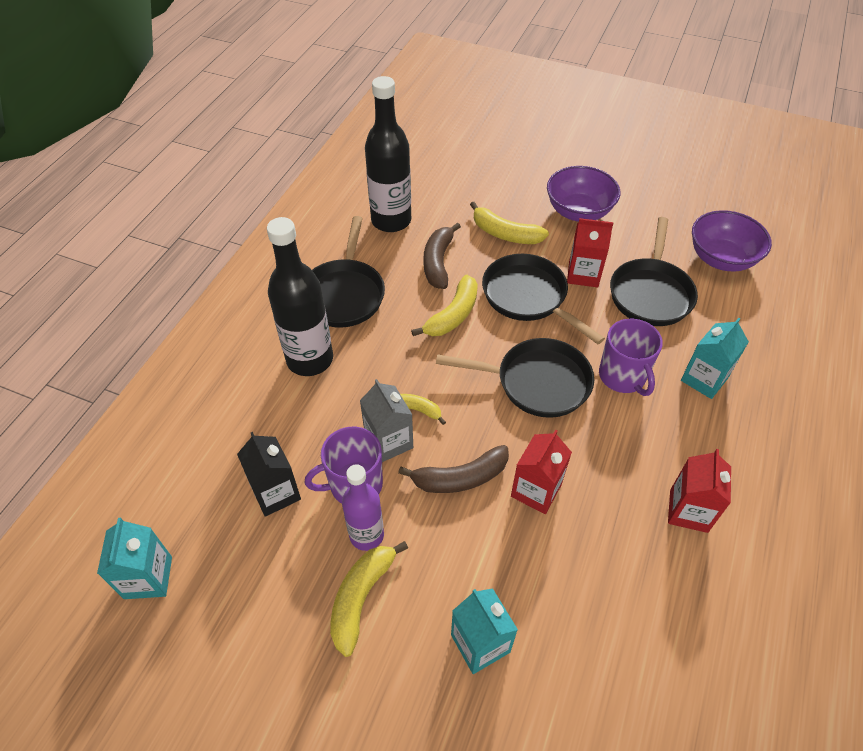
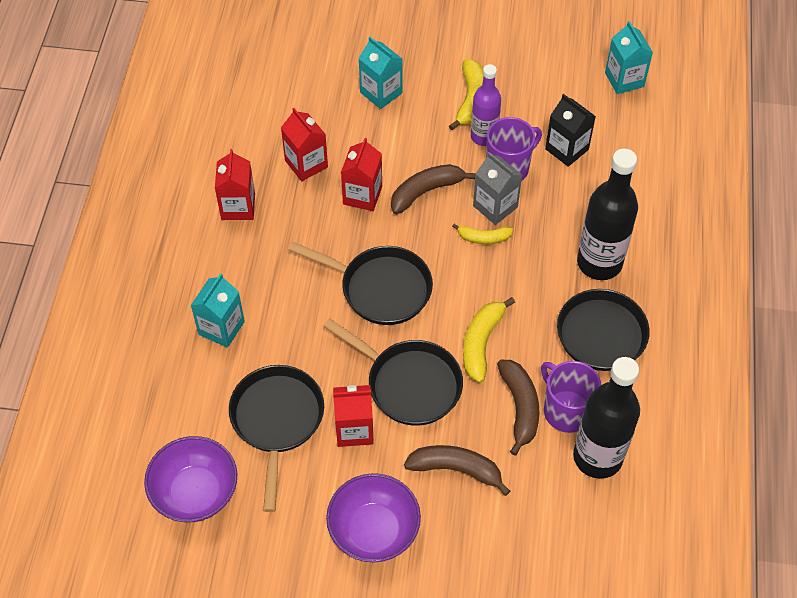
camera: 165 degrees right, 5 degrees up
black pan [436,338,594,418] -> black pan turned 150 degrees counterclockwise [289,242,433,325]
yellow banana [470,202,549,244] -> brown banana [404,445,510,496]
purple mug [599,319,663,396] -> purple mug moved to [541,361,601,433]
none -> red carton [281,108,328,181]

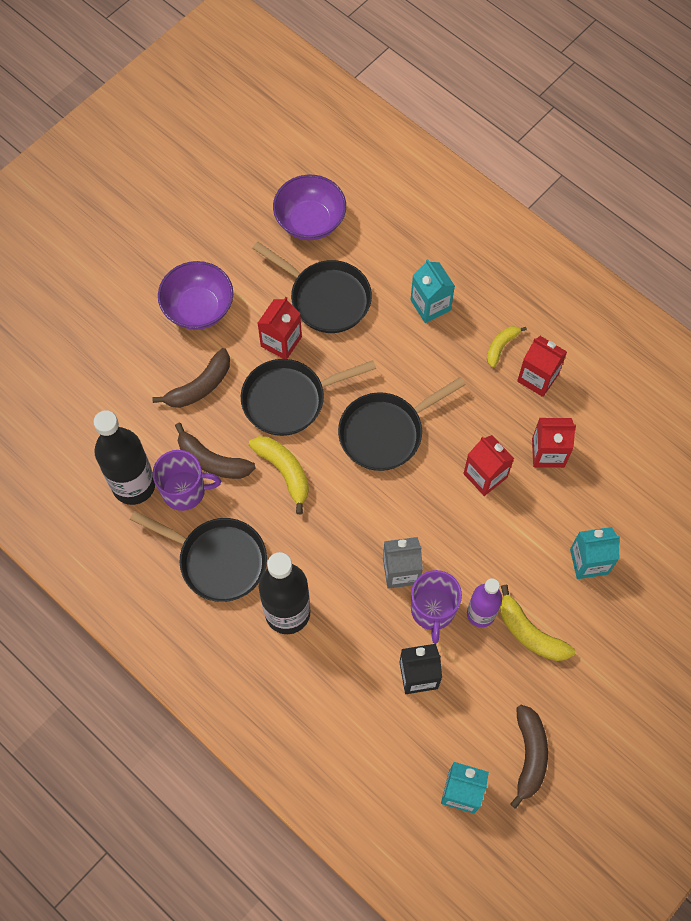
camera: 125 degrees right, 10 degrees up
brown banana [391,164,476,214] -> brown banana moved to [510,705,548,809]
yellow banana [452,224,514,244] -> yellow banana moved to [487,326,527,367]

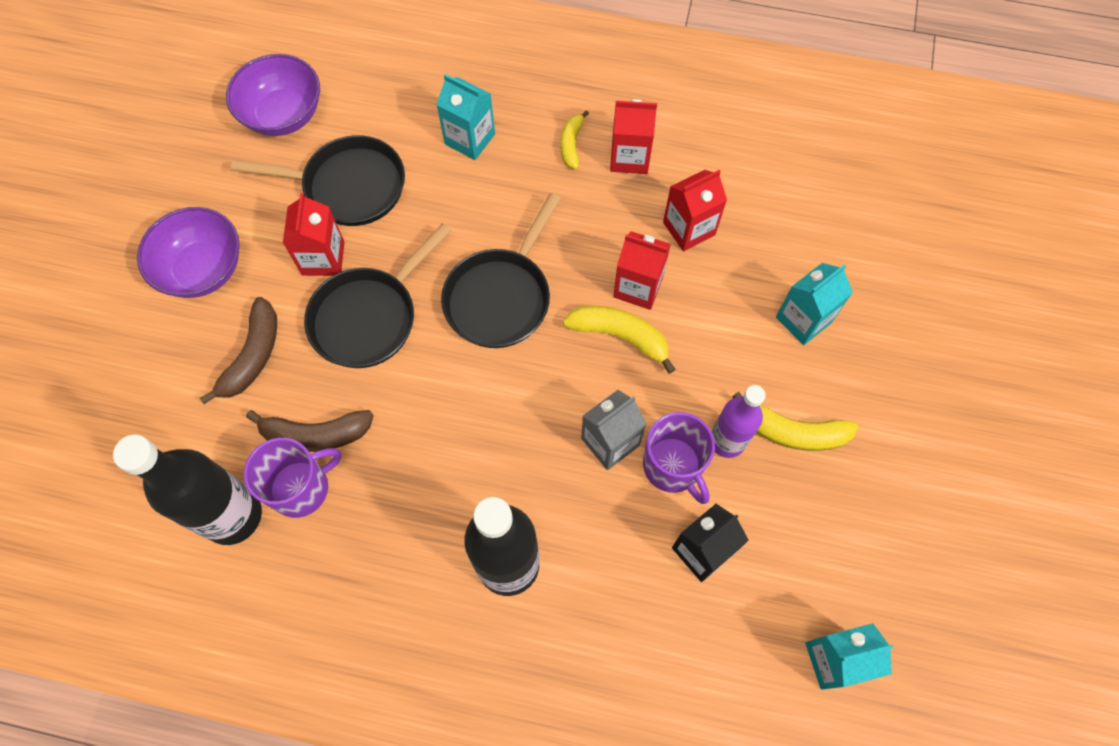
camera: 30 degrees left, 0 degrees up
black pan [130,511,267,602] -> none
yellow banana [249,436,309,514] -> yellow banana moved to [563,305,676,374]
brown banana [510,705,548,809] -> none

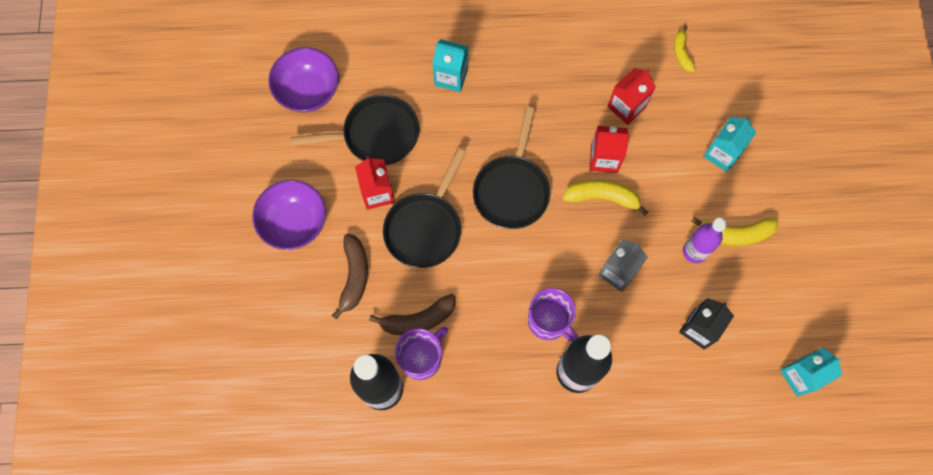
camera: 15 degrees left, 5 degrees up
yellow banana [560,110,589,169] -> yellow banana moved to [674,25,696,72]
red carton [610,99,657,174] -> none
purple mug [643,412,715,504] -> purple mug moved to [528,288,578,342]

